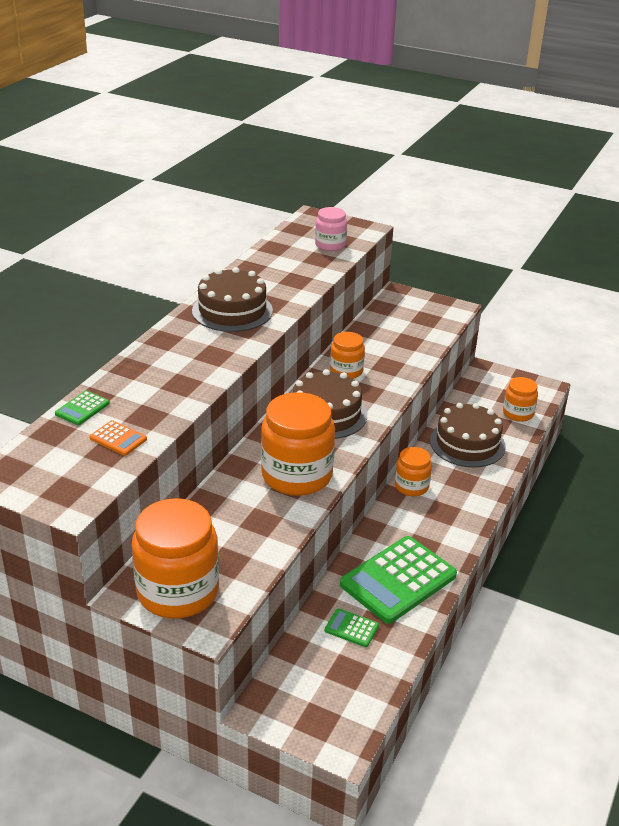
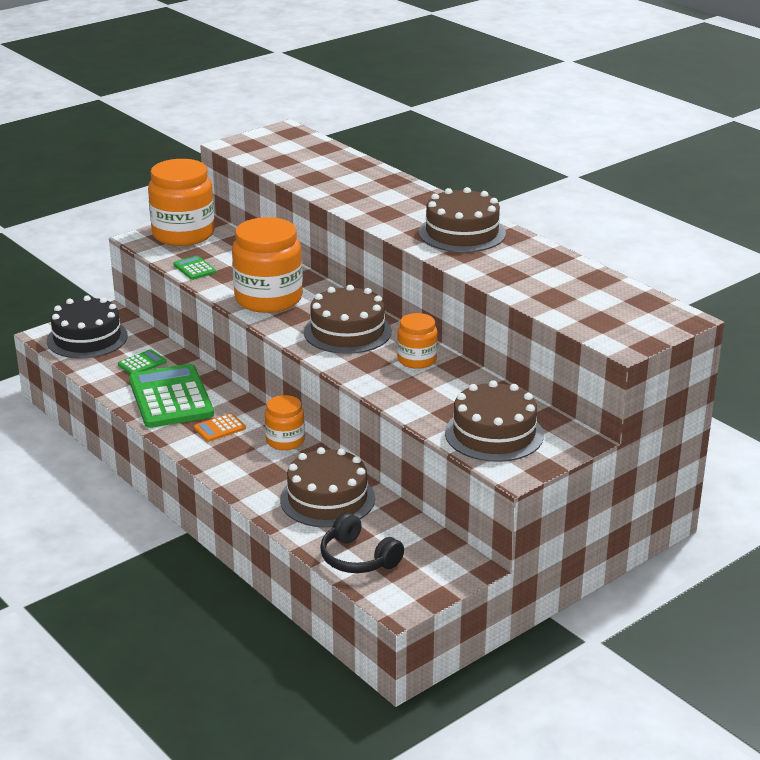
camera: 115 degrees right, 5 degrees down
green calculator [55,391,110,425] -> green calculator moved to [173,256,216,280]
orange calculator [90,420,147,456] -> orange calculator moved to [194,413,246,442]
pink jar [315,207,347,251] -> none
orange jar [503,377,538,422] -> black headphones [320,512,404,573]
none -> black cake [47,295,128,358]
none -> brown cake [445,380,544,462]

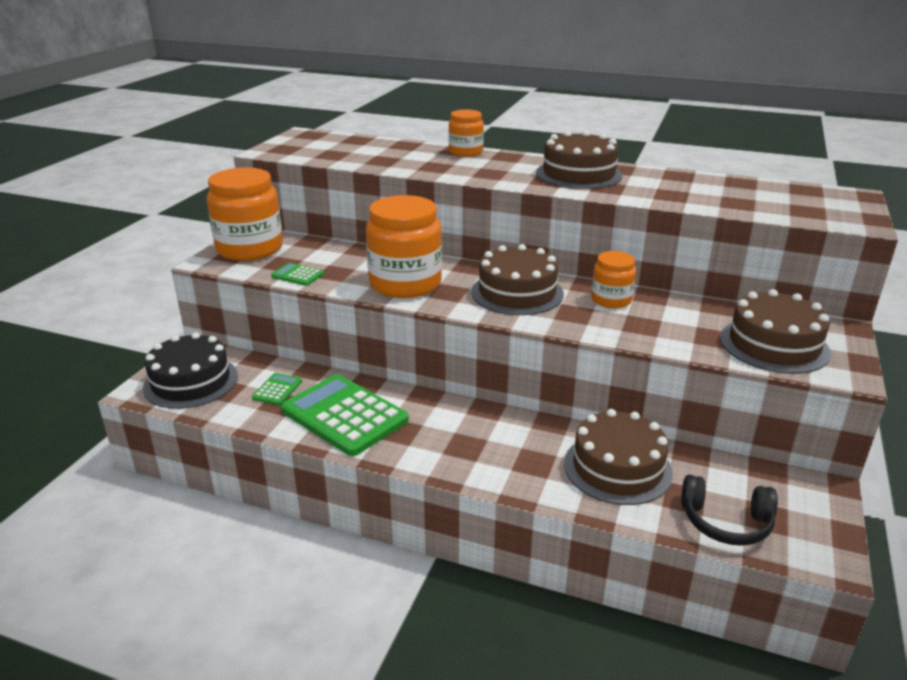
camera: 30 degrees left, 0 degrees up
orange calculator [194,413,246,442] -> none
orange jar [265,395,305,450] -> orange jar moved to [449,109,484,157]

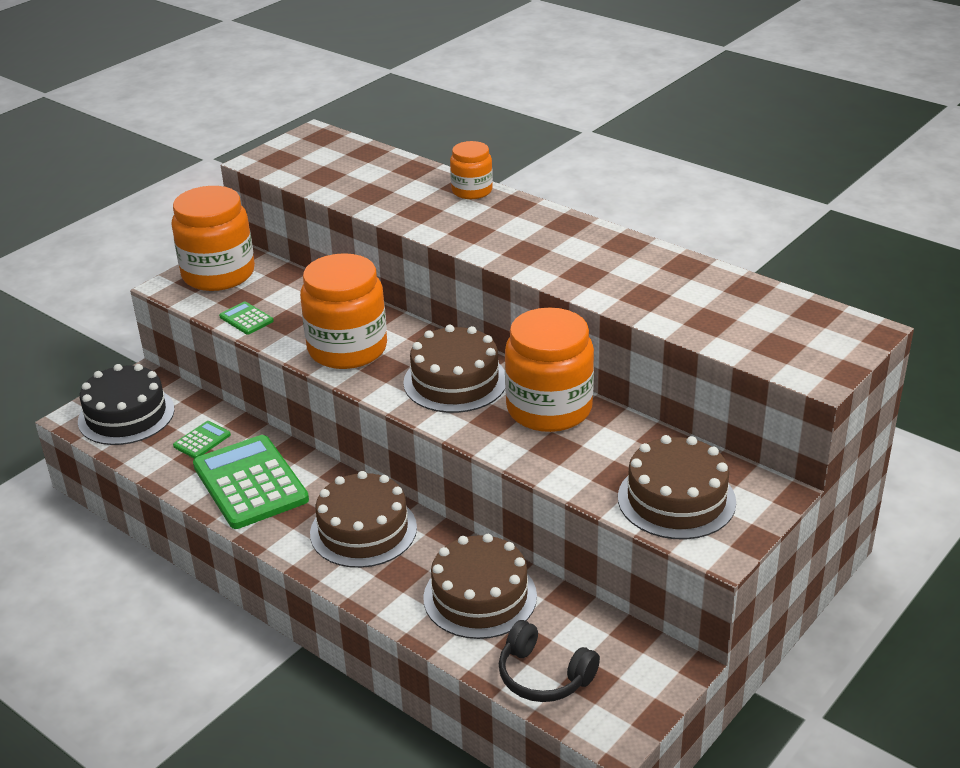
camera: 20 degrees right, 5 degrees up
brown cake [536,131,623,189] -> brown cake moved to [310,471,417,568]
orange jar [591,251,636,308] -> orange jar [505,307,594,432], size x1.85

